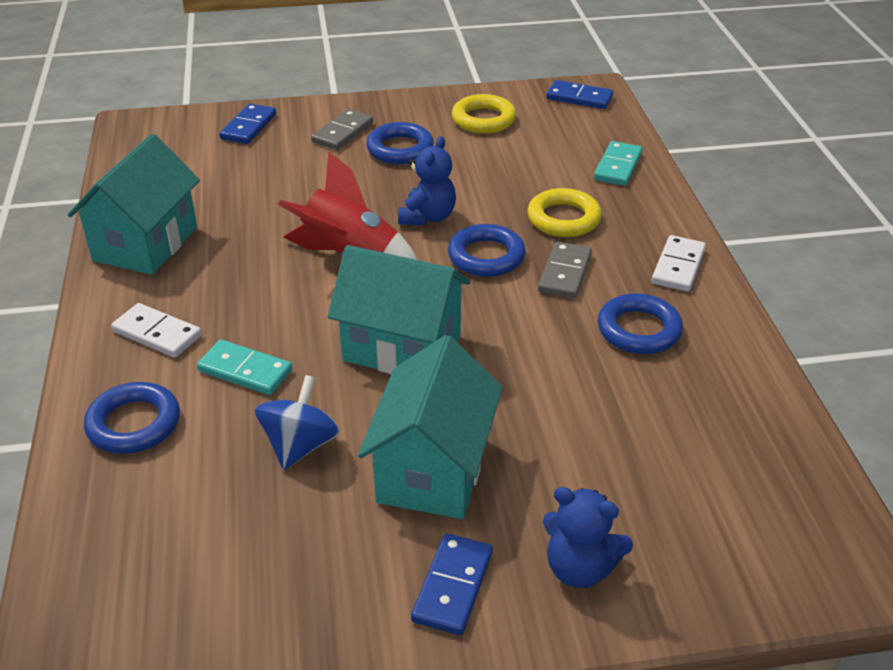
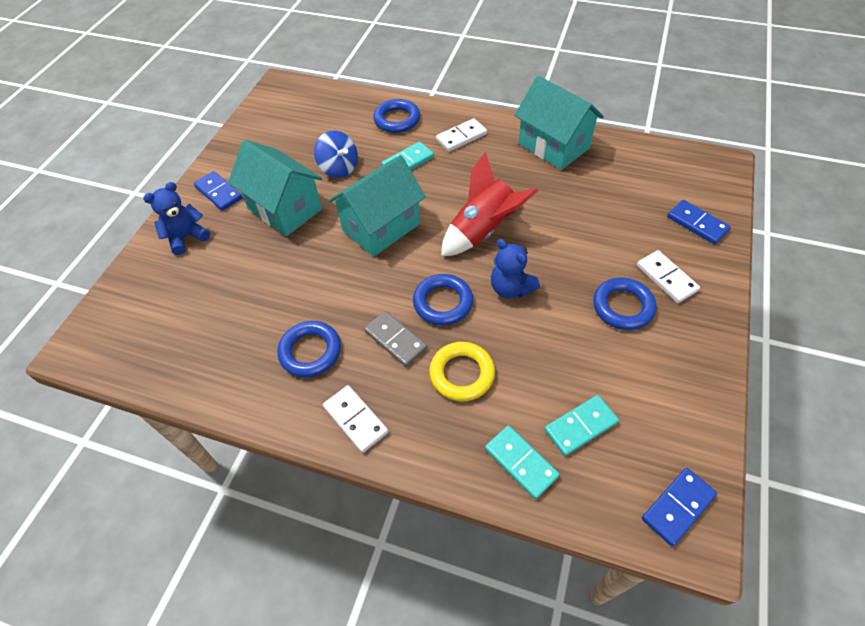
camera: 120 degrees right, 15 degrees up
grey domino [311,109,373,150] -> white domino [637,250,700,303]
yellow ring [452,94,516,134] -> none
none -> turquoise domino [544,395,619,456]

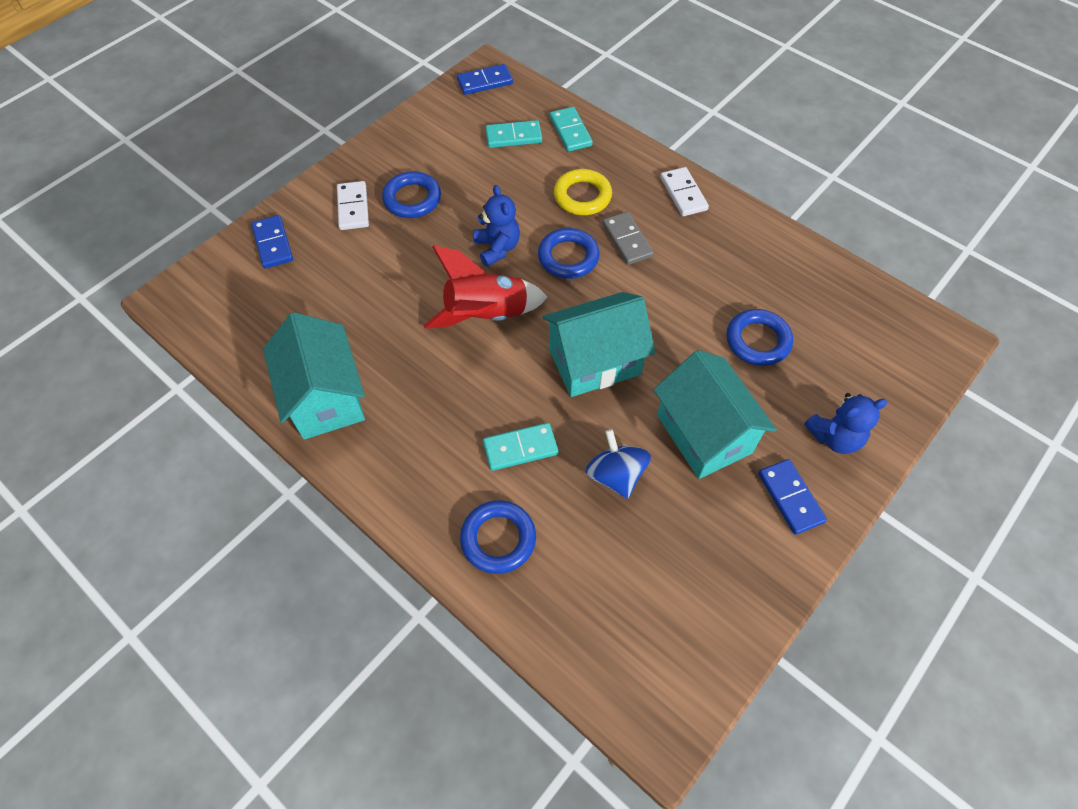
camera: 160 degrees left, 5 degrees up
blue ring [277,321,341,377] -> blue ring moved to [726,309,793,366]
white domino [436,118,487,152] -> none

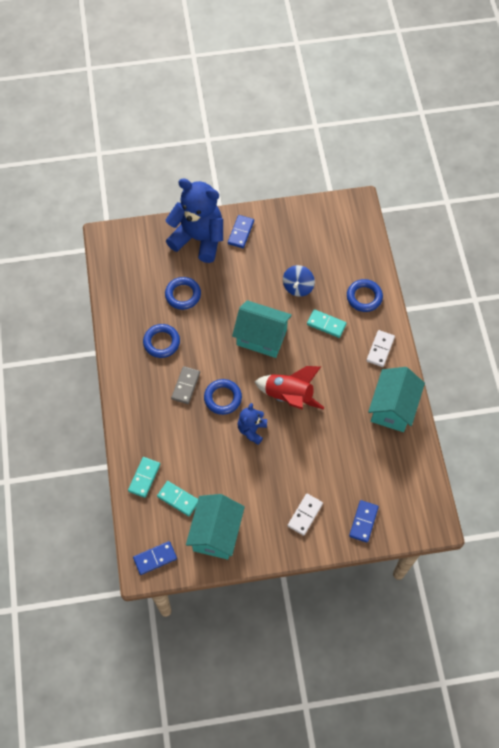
camera: 140 degrees left, 5 degrees up
blue ring [382,171,441,218] -> blue ring moved to [143,324,180,358]
blue domino [457,64,513,95] -> blue domino turned 45 degrees counterclockwise [133,541,177,575]
yellow ring [554,169,612,215] -> none
turquoise house [654,350,777,479] -> turquoise house moved to [186,494,245,560]
white domino [660,167,709,216] -> white domino moved to [366,330,395,367]
blue teddy bear [804,393,888,454] -> blue teddy bear [166,178,223,263], size x2.02

